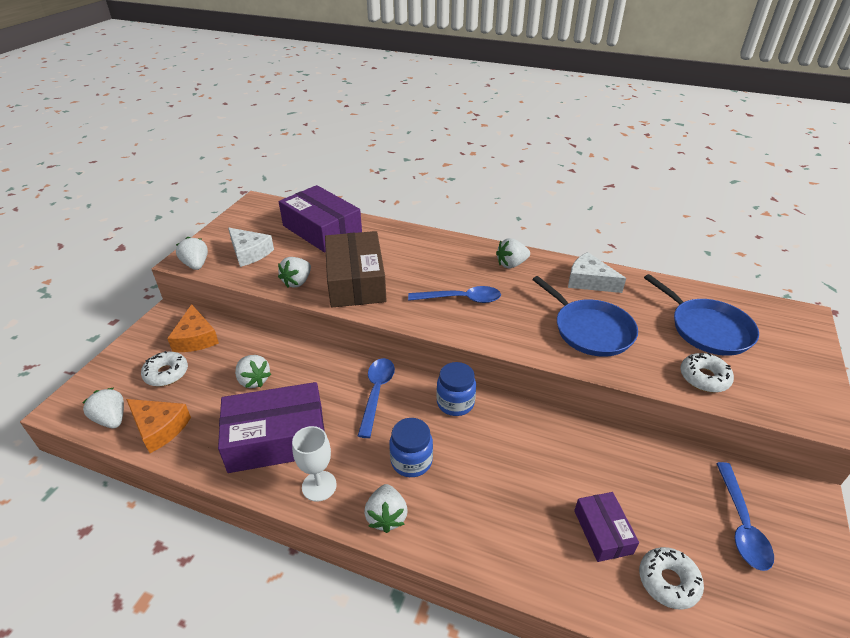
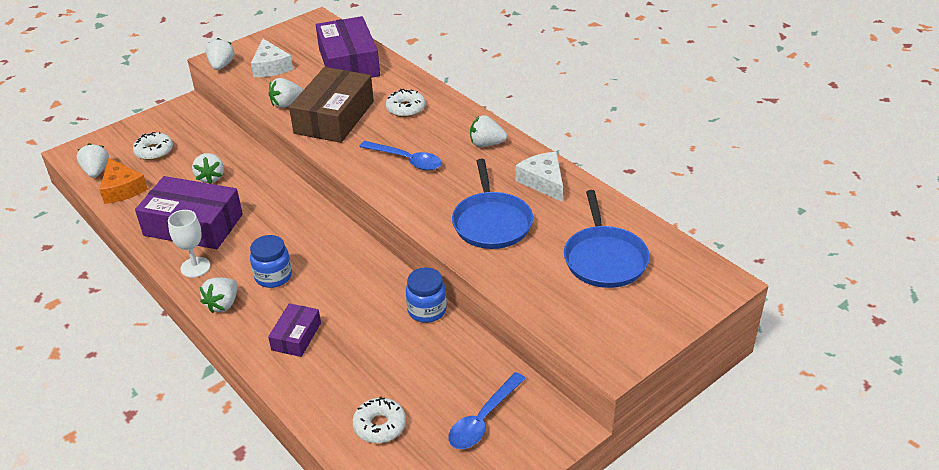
camera: 30 degrees right, 0 degrees up
orange cheese [167,304,219,352] -> none
blue spoon [358,358,395,438] -> none
blue jar [436,362,476,416] -> blue jar moved to [406,268,447,323]
purple box [574,492,639,562] -> purple box moved to [268,303,321,357]
white donut [680,353,734,393] -> white donut moved to [386,89,425,117]

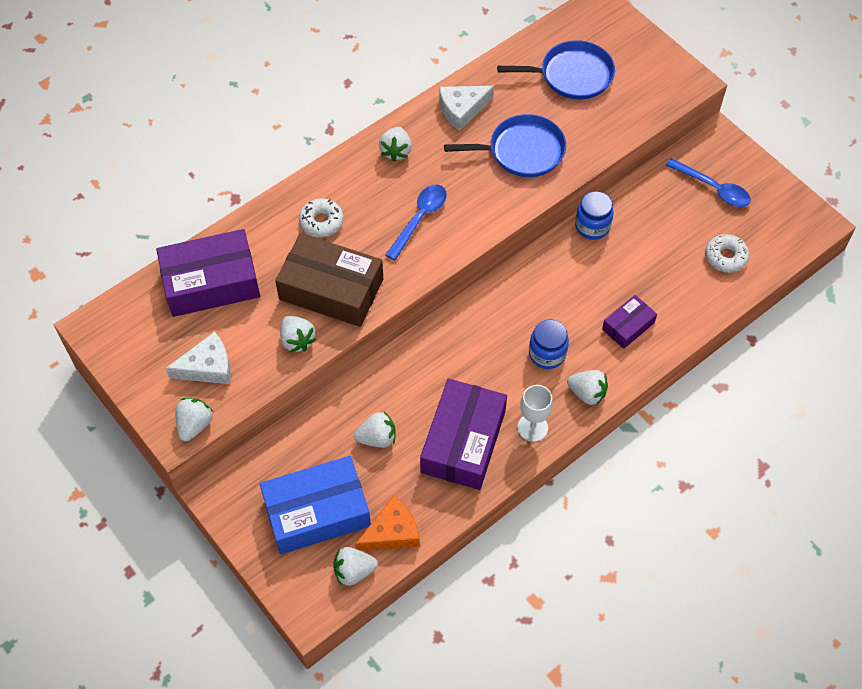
camera: 90 degrees left, 20 degrees up
white donut [133,132,173,160] -> blue box [260,456,371,554]
white strawberry [206,38,235,70] -> white strawberry turned 105 degrees clockwise [175,398,213,442]
purple box [268,303,321,357] -> purple box turned 60 degrees counterclockwise [602,295,657,349]

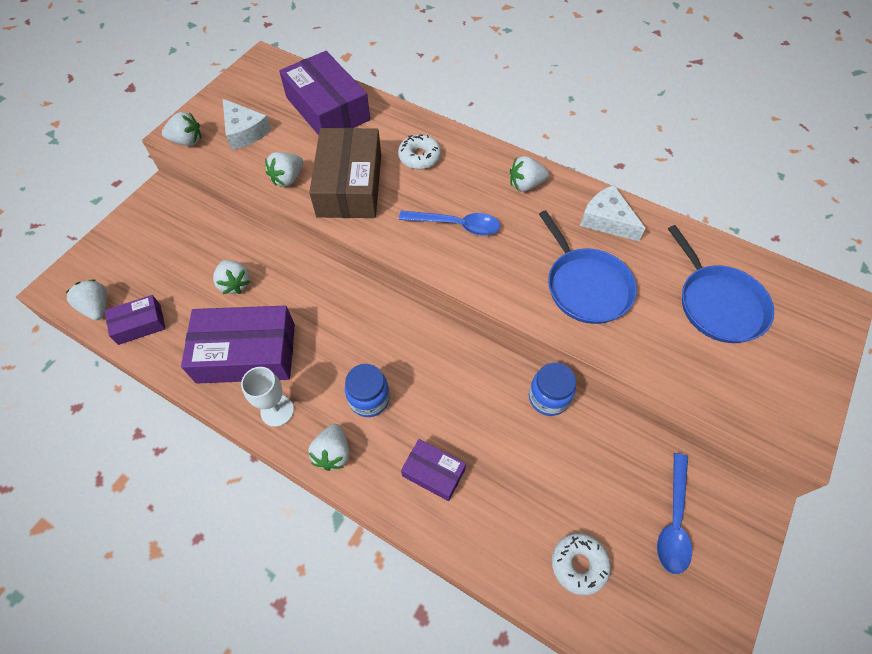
camera: 70 degrees right, 0 degrees up
blue box [260,456,371,554] -> none
orange cheese [355,496,420,551] -> purple box [105,295,166,345]

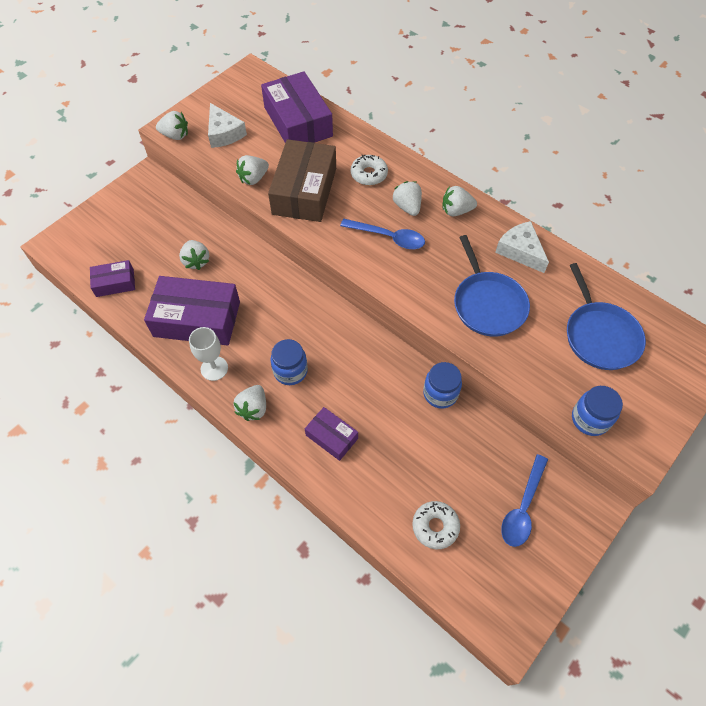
camera: 10 degrees right, 0 degrees up
white strawberry [65,279,107,320] -> white strawberry moved to [392,181,422,216]
none -> blue jar [572,386,623,436]

